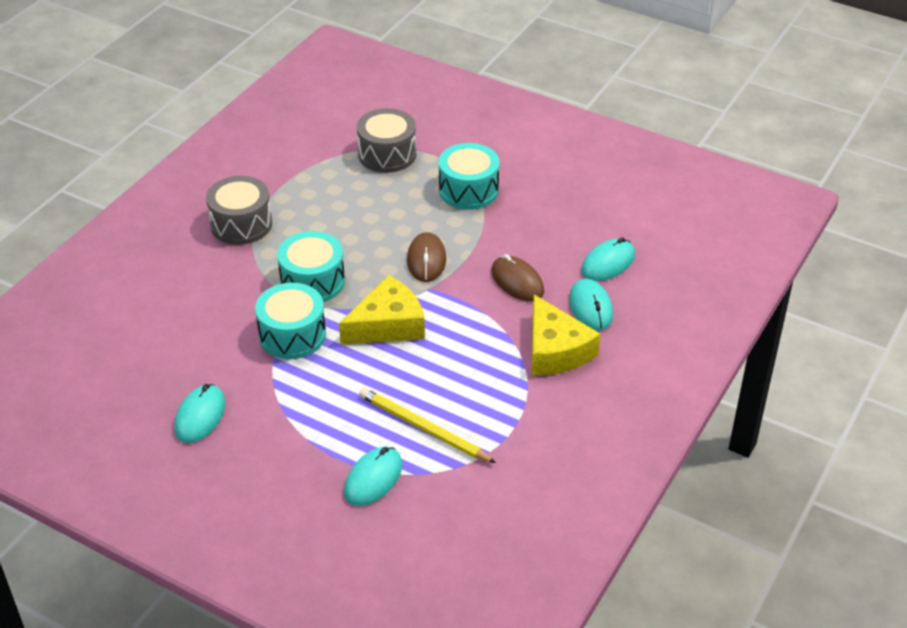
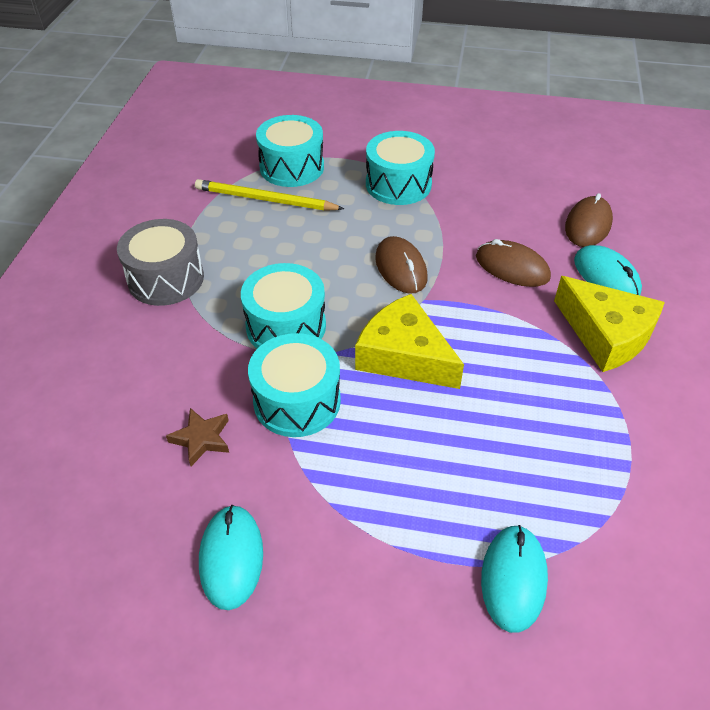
camera: 20 degrees left, 5 degrees up
yellow cheese [339,275,425,345] -> yellow cheese turned 90 degrees counterclockwise [355,294,464,389]
grey drum [357,108,416,173] -> turquoise drum [256,115,324,187]
yellow pencil [359,388,496,463] -> yellow pencil moved to [195,179,344,211]
turquoise mouse [581,237,635,281] -> brown mouse [565,193,613,247]
none -> brown star [166,408,229,466]

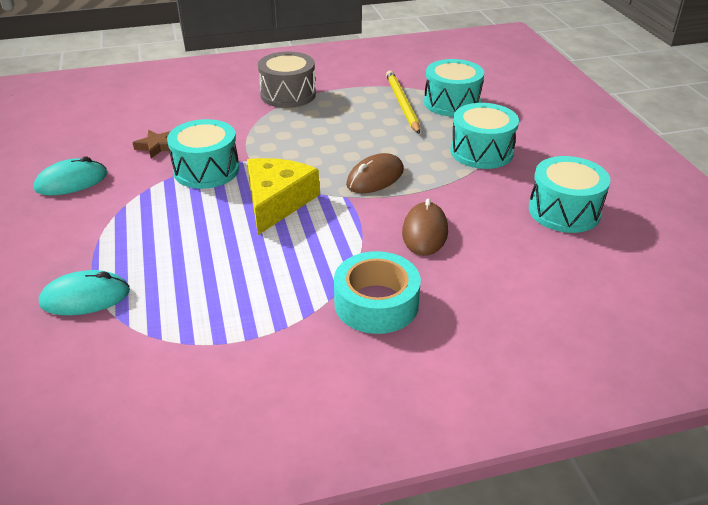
camera: 65 degrees right, 10 degrees down
turquoise drum [241,263,326,349] -> turquoise drum moved to [529,156,611,233]
yellow cheese [554,276,665,372] -> turquoise tape [334,251,421,334]
brown mouse [565,193,613,247] -> none
turquoise mouse [574,245,642,295] -> none

